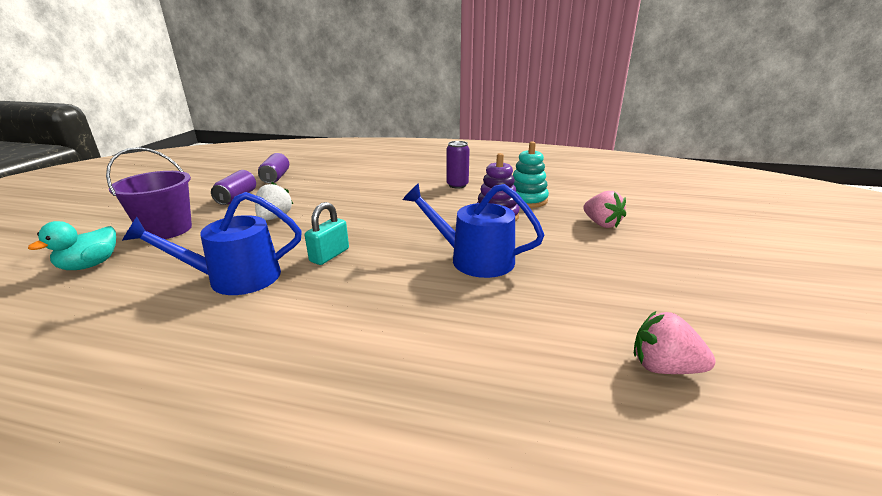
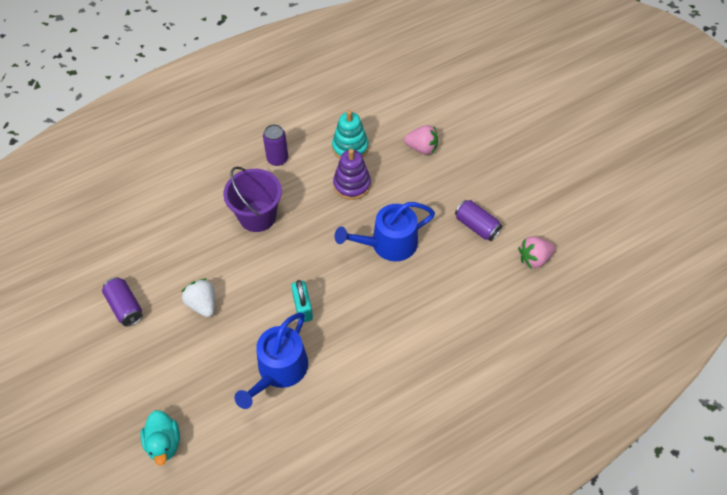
camera: 45 degrees left, 30 degrees up
purple bucket [106,147,192,239] -> purple bucket moved to [223,167,282,232]
purple can [258,153,289,183] -> purple can moved to [455,200,502,241]

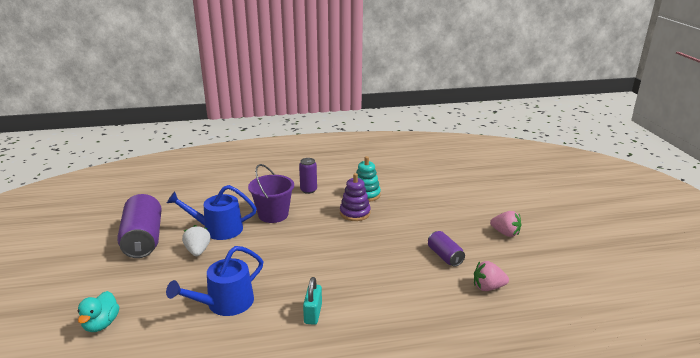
camera: 20 degrees right, 30 degrees down
purple can [102,277,143,326] -> purple can [117,194,162,258], size x1.85
turquoise padlock [291,280,313,322] -> turquoise padlock moved to [303,277,322,325]
blue watering can [335,202,435,261] -> blue watering can moved to [167,185,257,240]
pink strawberry [404,125,438,155] -> pink strawberry moved to [490,211,521,237]

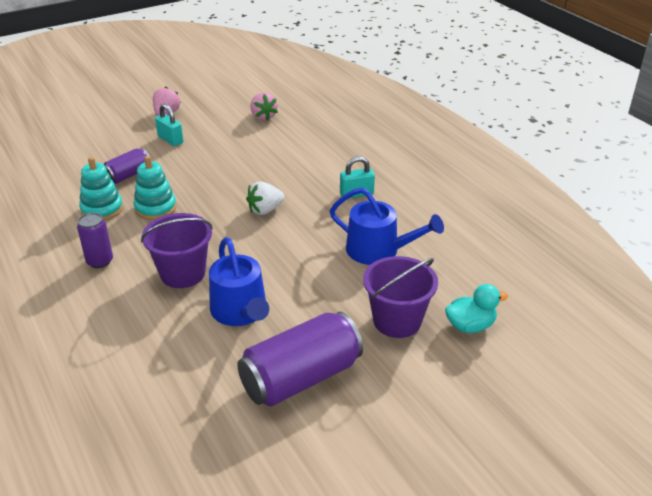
camera: 110 degrees left, 10 degrees up
white strawberry [182,225,211,256] -> white strawberry moved to [246,182,285,215]
purple stacking toy [340,173,371,221] -> turquoise stacking toy [133,156,177,220]
purple can [428,231,465,267] -> purple can moved to [104,148,149,184]
none -> turquoise padlock [155,104,183,146]
none -> purple bucket [363,256,438,338]

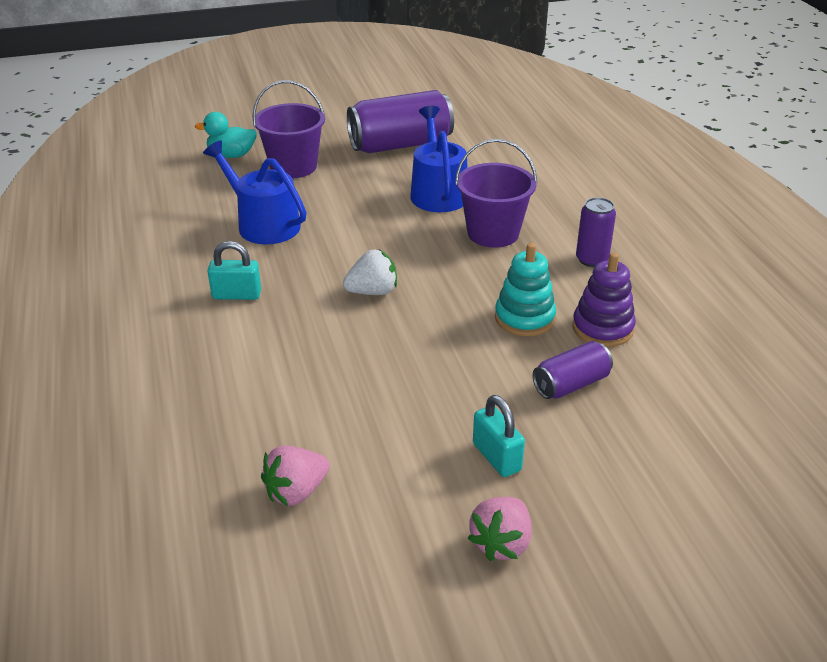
camera: 165 degrees left, 0 degrees up
turquoise stacking toy [79,157,123,221] -> purple stacking toy [572,252,636,347]
pink strawberry [251,92,278,121] -> pink strawberry turned 120 degrees counterclockwise [261,445,330,506]

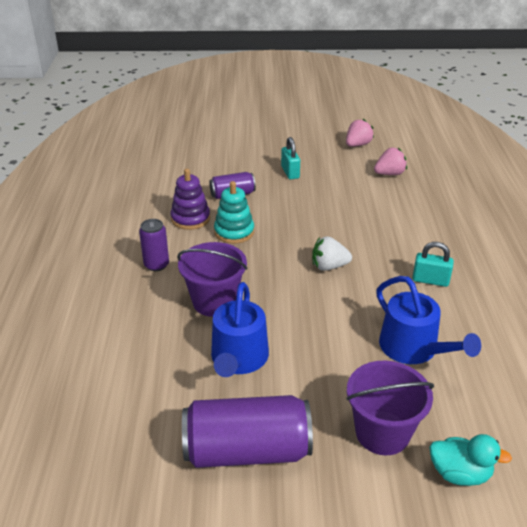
camera: 165 degrees left, 0 degrees up
pink strawberry [468,497,532,561] -> pink strawberry moved to [346,119,374,147]

